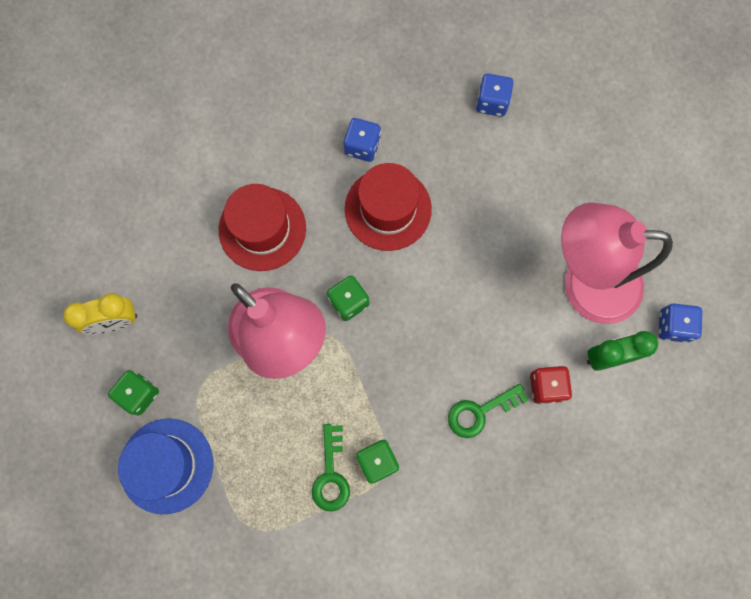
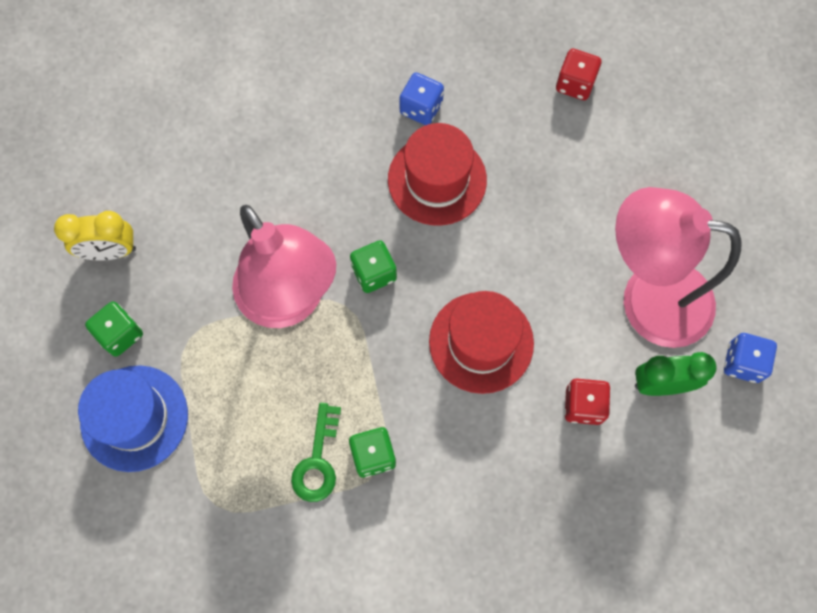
camera: 10 degrees right, 5 degrees down
red hat [219,184,306,271] -> red hat moved to [429,291,534,394]
green key [448,383,529,438] -> none
blue dice [476,74,513,117] -> red dice [556,49,602,100]

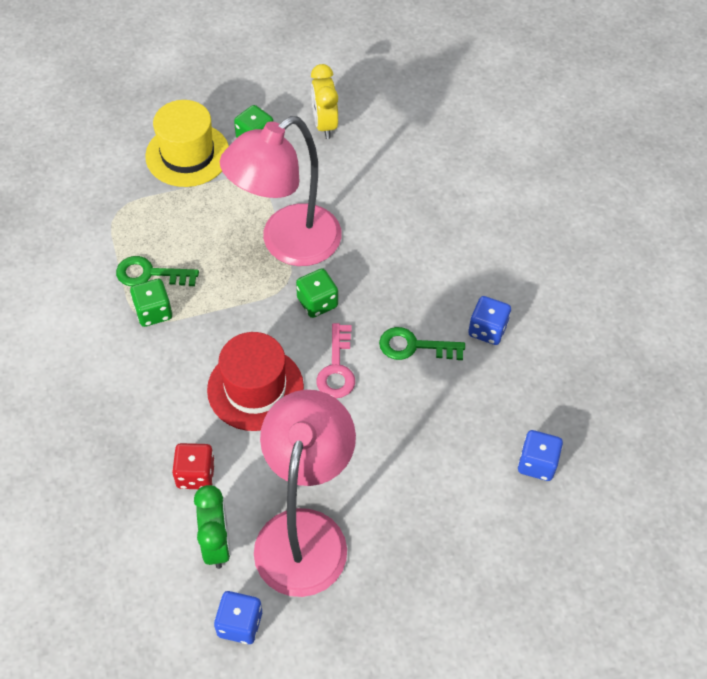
camera: 85 degrees right, 15 degrees down
blue hat [78,365,188,472] -> yellow hat [145,100,229,187]
red hat [388,123,487,226] -> green key [379,327,465,360]
red dice [556,49,602,100] -> blue dice [518,430,563,481]
none -> pink key [316,323,355,398]

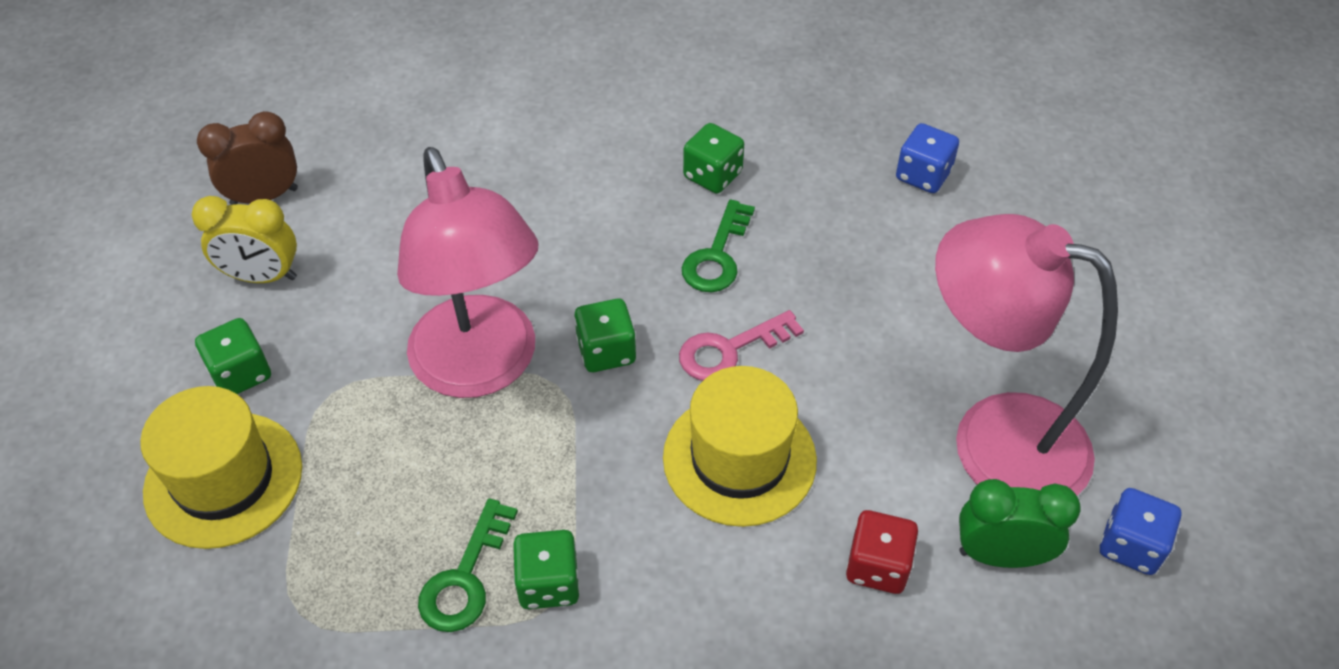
camera: 75 degrees left, 5 degrees down
red hat [207,332,304,431] -> yellow hat [663,366,817,527]
pink key [316,323,355,398] -> pink key turned 135 degrees clockwise [679,310,804,381]
blue dice [468,296,511,345] -> green dice [683,123,744,194]
none -> brown clock [197,111,298,205]

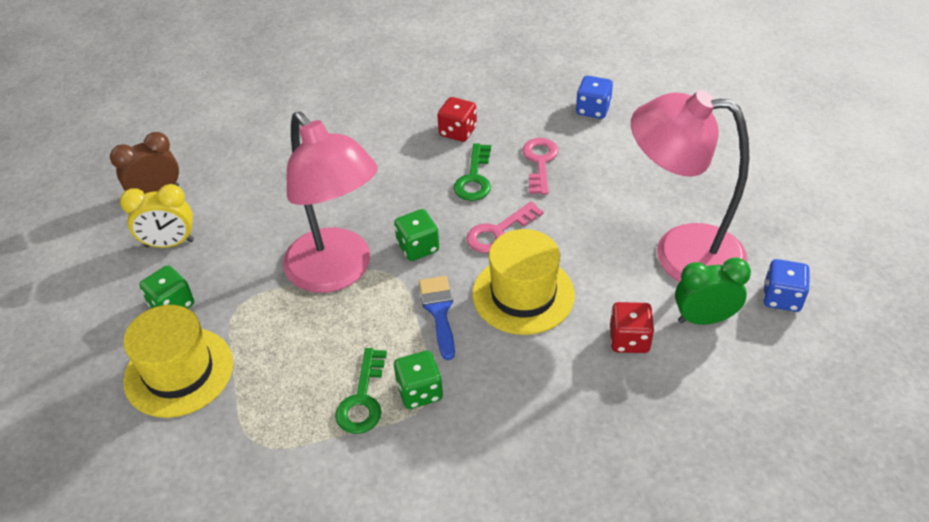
camera: 10 degrees left, 5 degrees down
green dice [683,123,744,194] -> red dice [437,97,477,142]
none -> blue brush [419,276,455,360]
none -> pink key [522,138,559,195]

